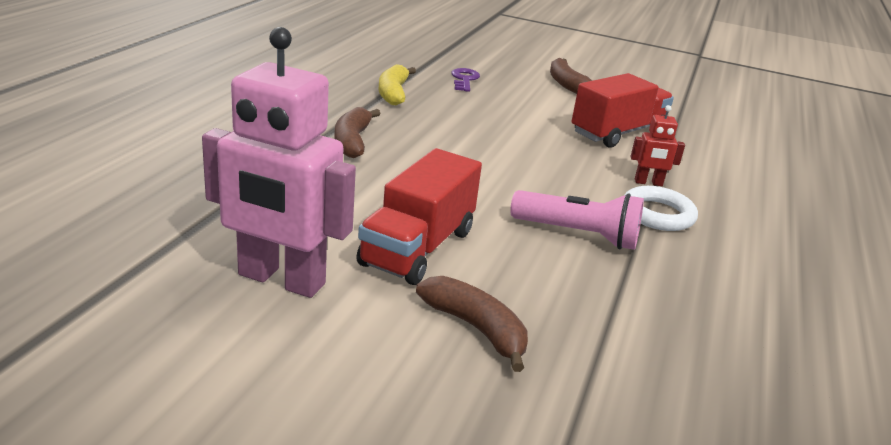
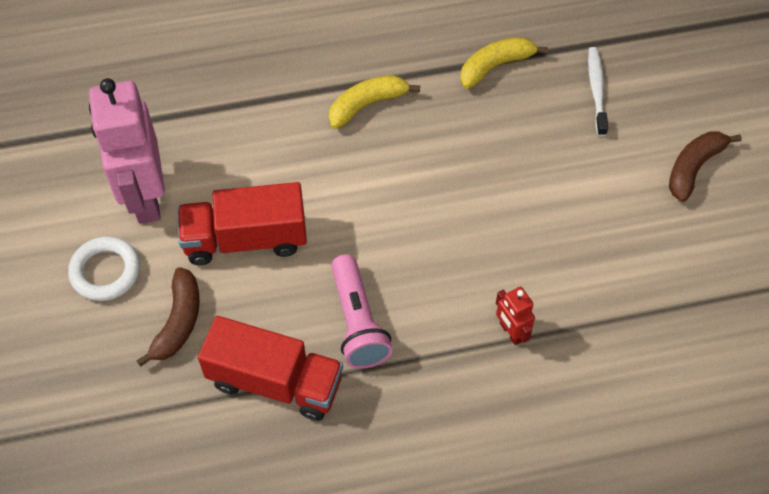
camera: 60 degrees right, 30 degrees up
brown banana [334,107,380,158] -> yellow banana [329,75,420,129]
purple key [451,68,480,92] -> white toothbrush [588,47,608,136]
red truck [572,73,674,147] -> red truck moved to [198,316,343,421]
white ring [625,186,698,231] -> white ring moved to [68,236,140,301]

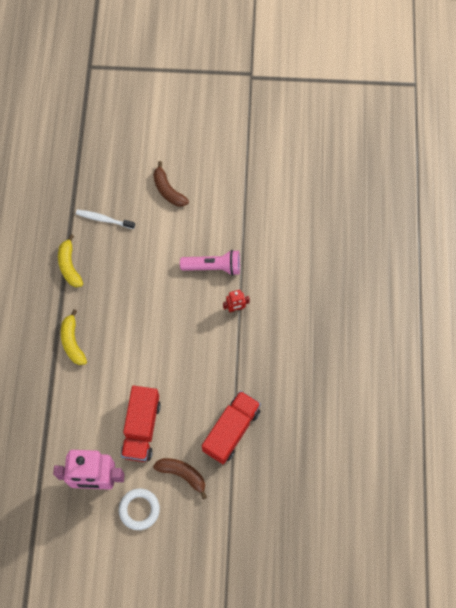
camera: 75 degrees left, 10 degrees up
pink flashlight [331,254,393,368] -> pink flashlight moved to [180,250,240,276]

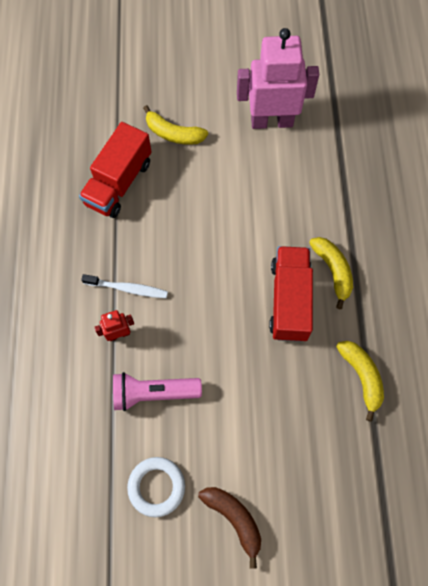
camera: 175 degrees right, 0 degrees up
white toothbrush [76,210,135,229] -> white toothbrush moved to [81,274,168,298]
white ring [119,489,160,530] -> white ring moved to [127,457,185,517]
red truck [121,386,161,462] -> red truck moved to [269,246,313,342]
brown banana [153,458,207,499] -> yellow banana [143,105,208,145]

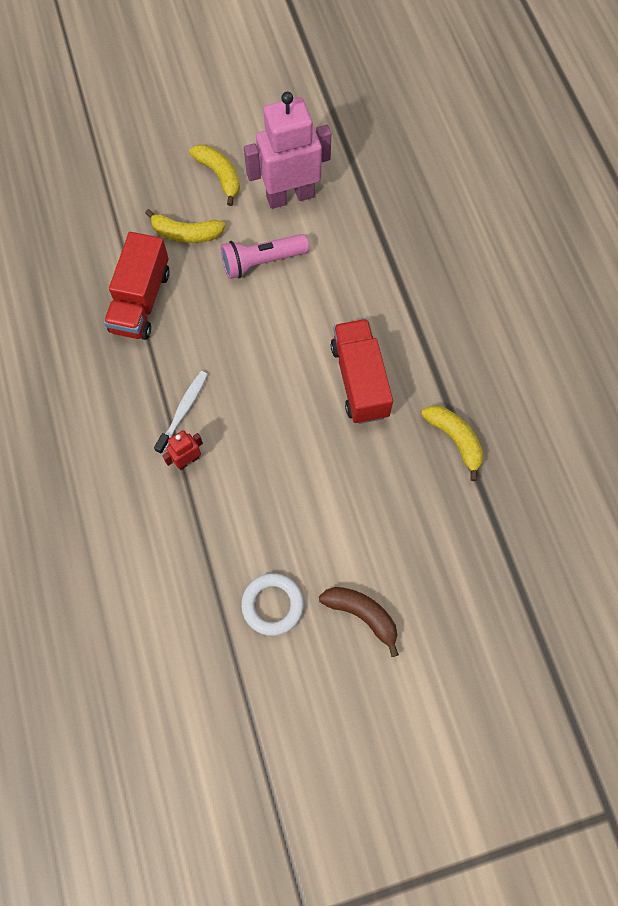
camera: 15 degrees left, 0 degrees up
white toothbrush [81,274,168,298] -> white toothbrush turned 60 degrees counterclockwise [154,371,208,454]
pink flashlight [113,372,202,411] -> pink flashlight moved to [220,234,309,279]
yellow banana [309,237,353,309] -> yellow banana moved to [189,145,240,206]

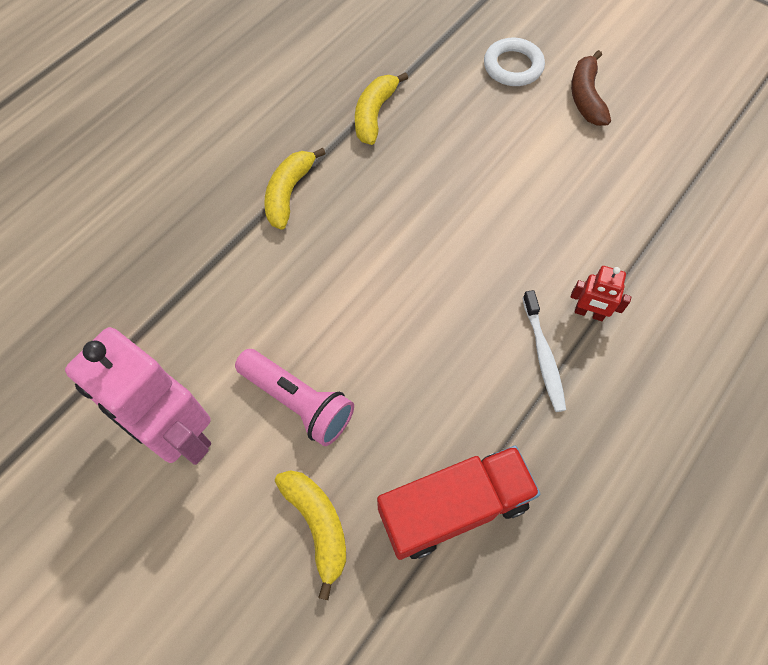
camera: 125 degrees left, 5 degrees down
white toothbrush [154,371,208,454] -> white toothbrush turned 90 degrees counterclockwise [523,290,566,412]
yellow banana [189,145,240,206] -> yellow banana moved to [264,148,326,230]
white ring [241,573,304,636] -> white ring moved to [484,38,545,86]
red truck [331,319,393,424] -> none

